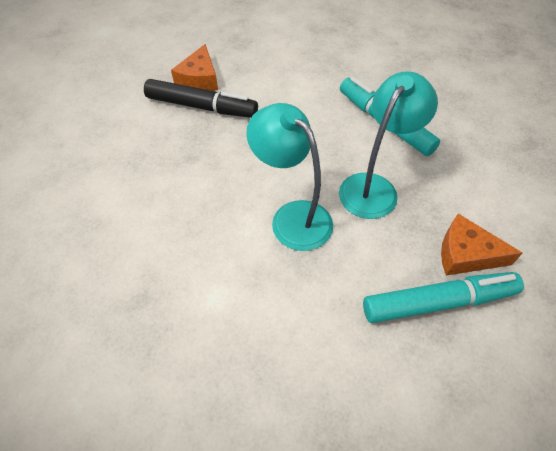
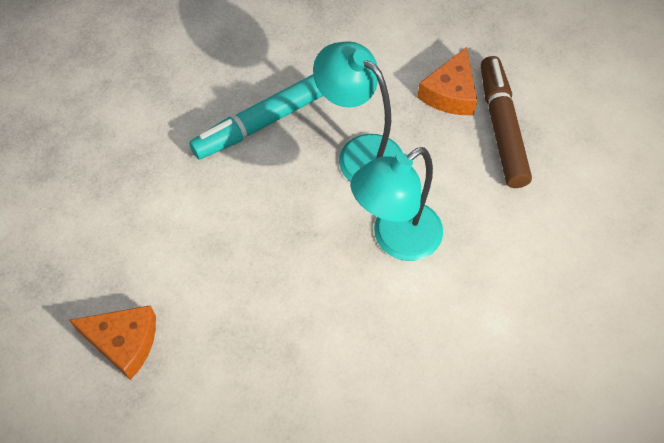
camera: 85 degrees left, 5 degrees up
black marker [144,79,258,118] -> none
turquoise marker [363,272,524,323] -> brown marker [481,56,532,188]

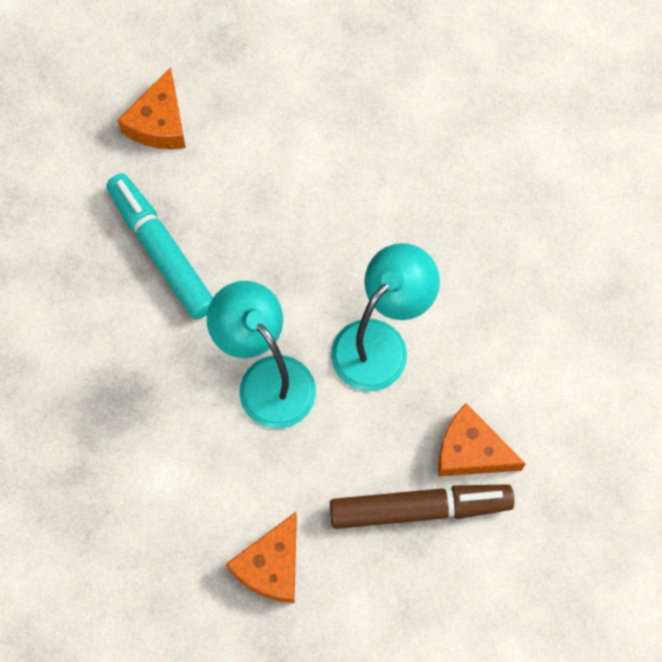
camera: 90 degrees right, 10 degrees up
turquoise marker [189,74,323,159] -> turquoise marker moved to [107,173,213,319]
none -> orange cheese [226,512,297,603]

